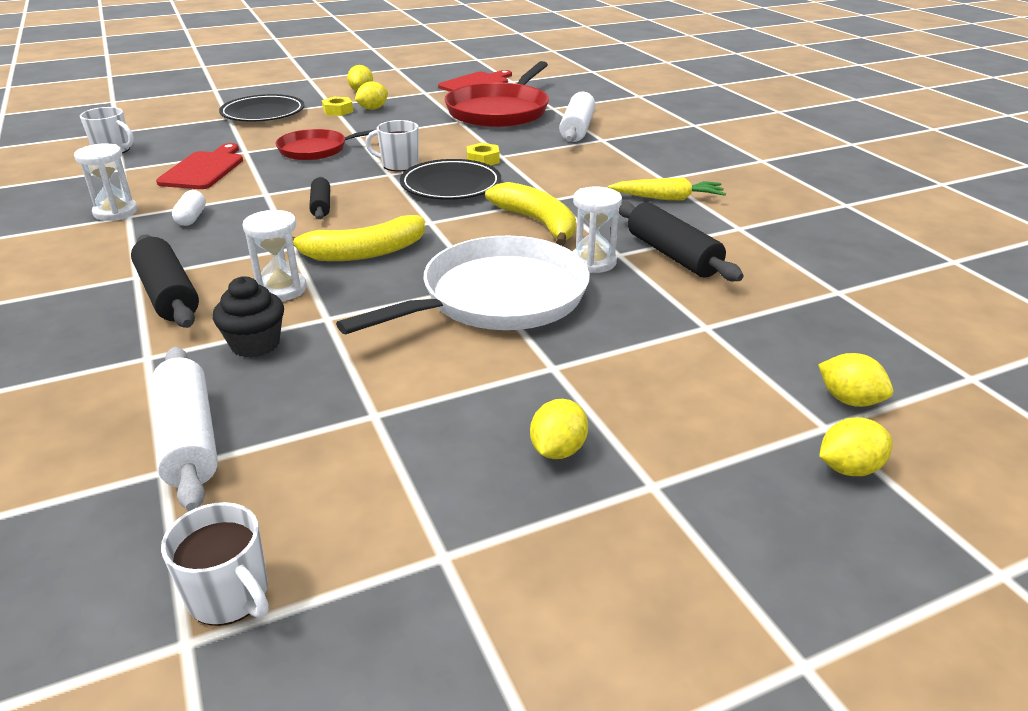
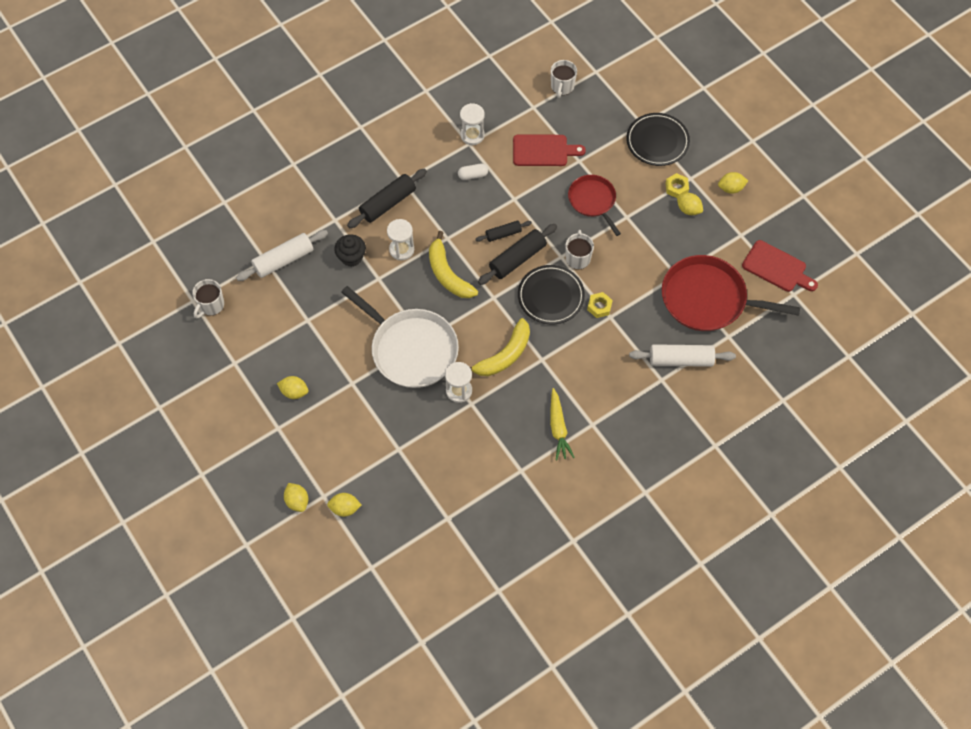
camera: 80 degrees right, 30 degrees up
black rolling pin [619,201,744,281] -> black rolling pin moved to [478,224,557,285]
yellow lemon [818,353,893,407] -> yellow lemon turned 60 degrees clockwise [327,493,362,517]

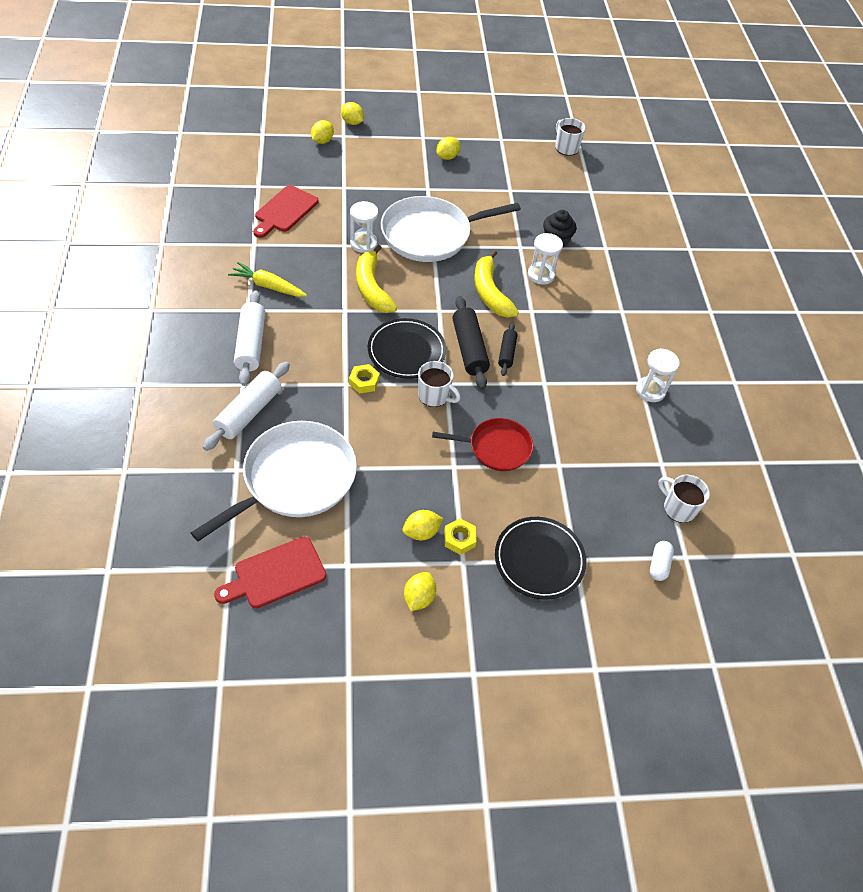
camera: 115 degrees right, 10 degrees down
white rolling pin [236,230,328,281] -> white rolling pin moved to [234,290,266,386]
yellow lemon [284,483,308,512] -> yellow lemon turned 45 degrees clockwise [341,102,364,125]
black rolling pin [347,169,427,228] -> none
yellow banana [429,231,478,298] -> yellow banana turned 105 degrees counterclockwise [474,250,519,317]
white capsule [458,164,488,180] -> white capsule moved to [650,541,674,581]
red cutting board [513,134,586,166] -> red cutting board moved to [253,185,318,238]
red pan [662,255,800,331] -> white pan [191,421,357,541]

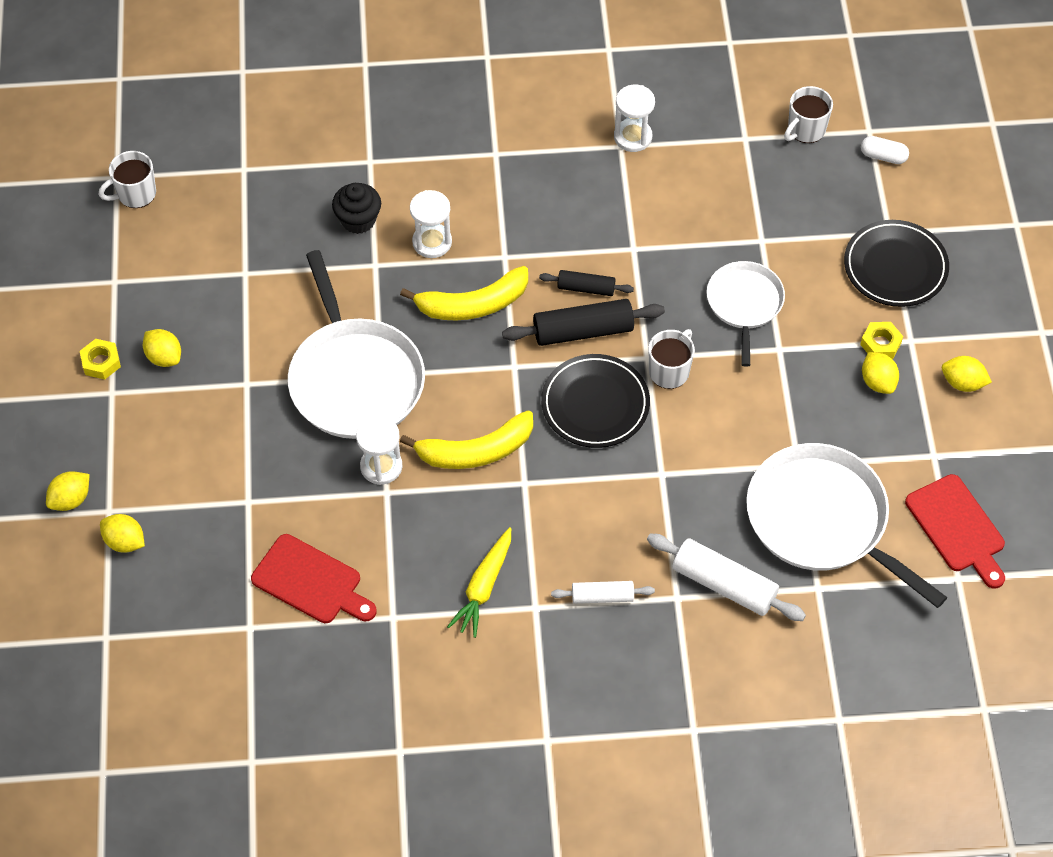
camera: 85 degrees left, 5 degrees up
white rolling pin [234,290,266,386] -> white rolling pin [551,581,655,604], size x0.59
yellow nut [349,364,380,394] -> yellow nut moved to [80,339,121,380]
red pan [432,418,533,471] -> white pan [707,261,785,367]

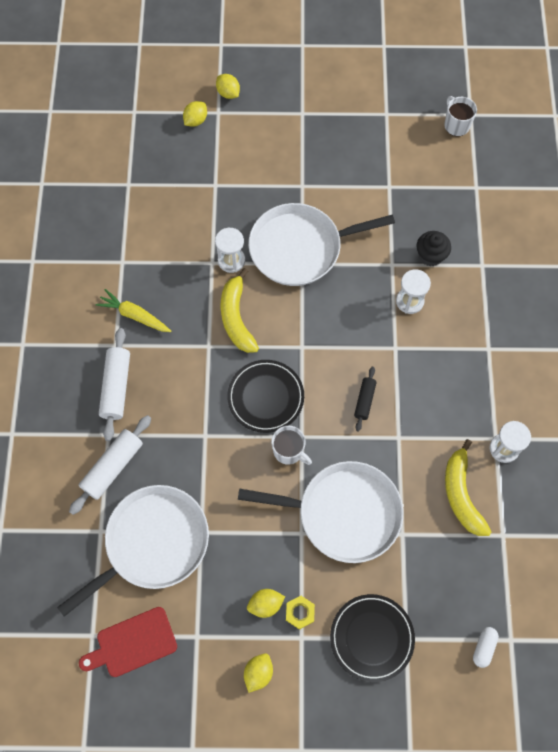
camera: 95 degrees right, 10 degrees up
yellow nut [80,339,121,380] -> none
yellow lemon [143,329,181,367] -> none
red cutting board [251,534,377,623] -> none
yellow banana [400,266,528,321] -> yellow banana moved to [445,439,491,536]
black rolling pin [502,299,665,346] -> none
white rolling pin [551,581,655,604] -> white rolling pin [99,328,130,441], size x1.70
white pan [707,261,785,367] -> white pan [238,461,403,563], size x1.71
white mug [784,86,833,143] -> none

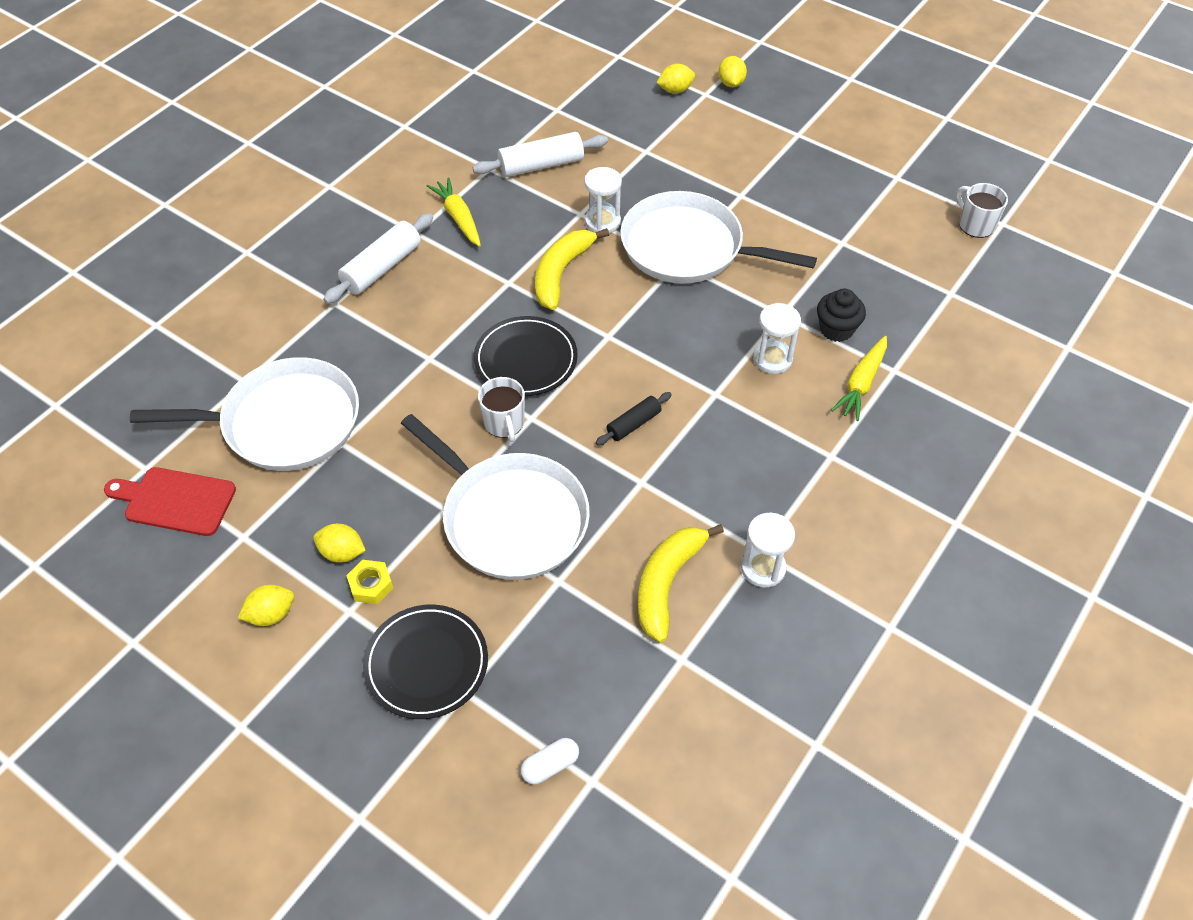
camera: 35 degrees right, 15 degrees down
white rolling pin [69,415,151,515] -> white rolling pin moved to [473,132,608,177]
white mug [444,96,477,136] -> white mug turned 45 degrees counterclockwise [956,183,1008,238]
none -> yellow carrot [831,336,887,421]

